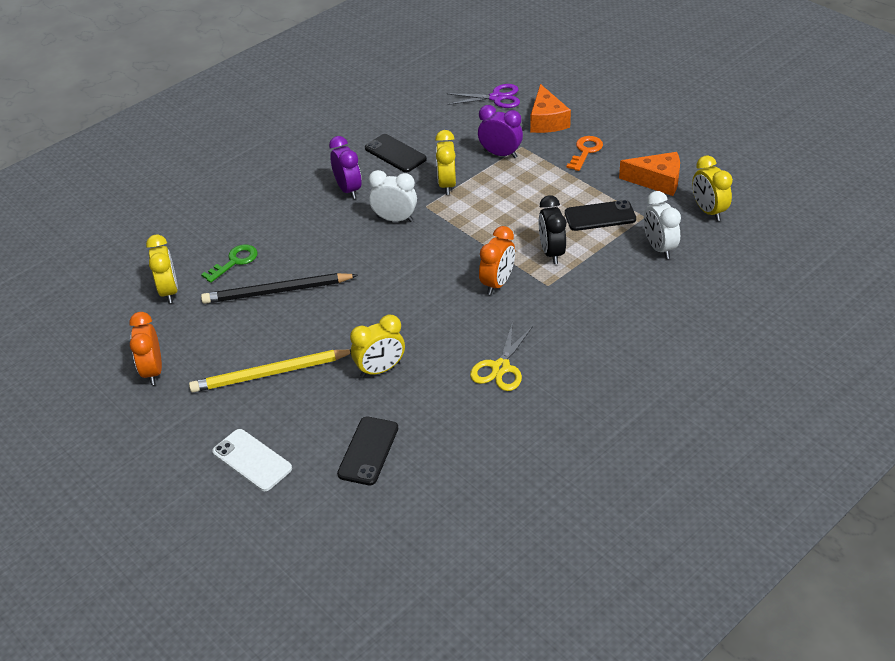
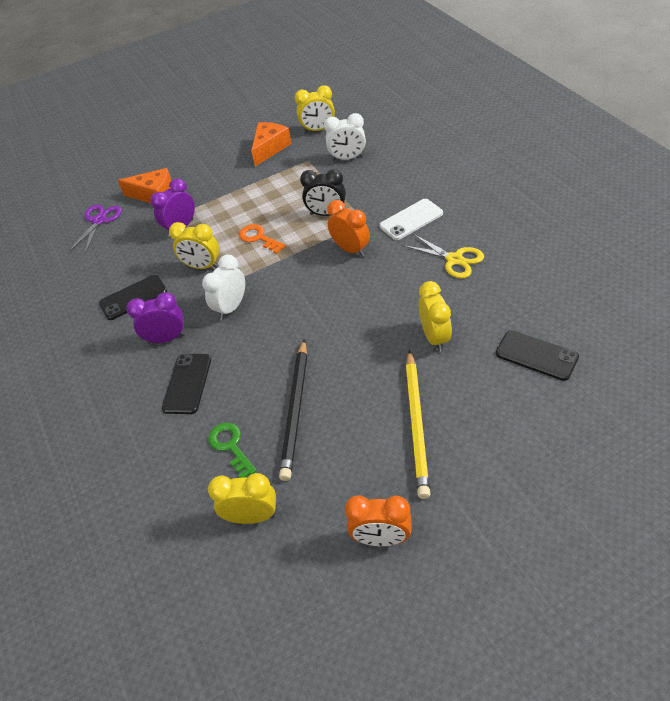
camera: 70 degrees left, 5 degrees up
white phone [212,429,292,491] -> white phone moved to [379,199,443,240]
black phone [565,200,636,231] -> black phone moved to [162,354,211,414]
orange key [566,136,603,171] -> orange key moved to [239,224,286,254]

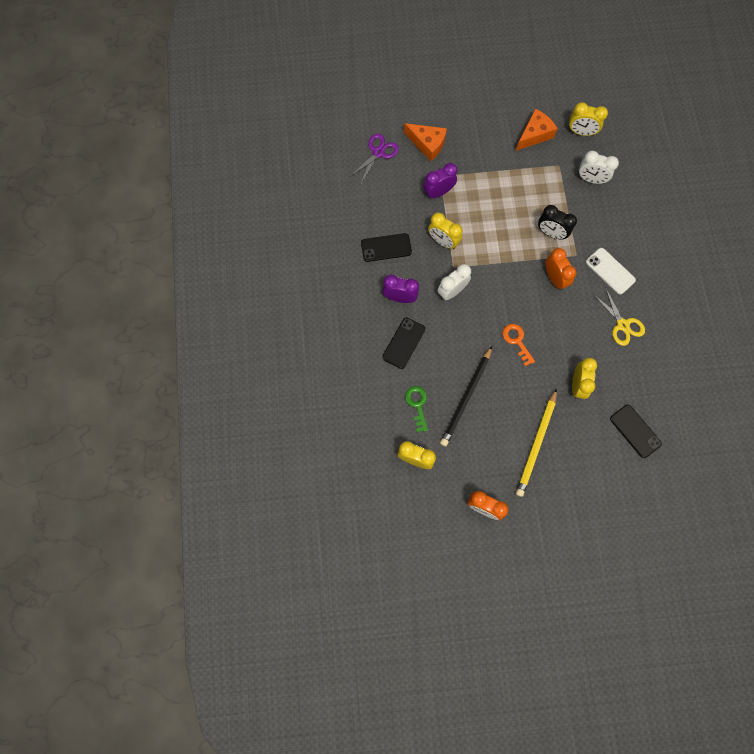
camera: 15 degrees right, 25 degrees up
orange key [239,224,286,254] -> orange key moved to [503,324,535,366]
white phone [379,199,443,240] -> white phone turned 60 degrees clockwise [586,248,636,294]

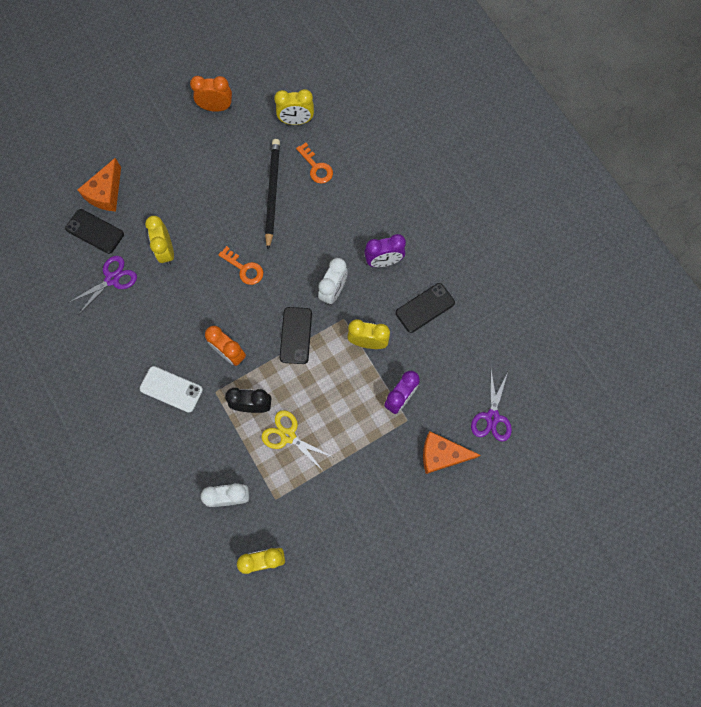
camera: 155 degrees right, 0 degrees up
black phone [382,318,425,369] -> black phone moved to [280,307,312,364]
green key [405,386,428,432] -> orange key [296,143,333,184]
orange cheese [516,109,558,151] -> orange cheese moved to [77,158,121,211]
yellow pencil [516,389,557,497] -> none
yellow scissors [593,287,645,346] -> yellow scissors moved to [261,410,333,472]
none -> purple scissors [68,256,137,315]

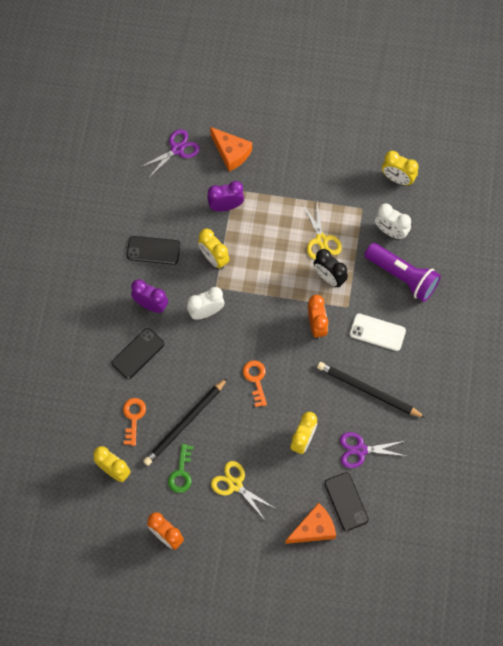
camera: 140 degrees left, 5 degrees down
white phone [140,366,203,413] -> white phone turned 45 degrees counterclockwise [350,313,406,351]
black phone [280,307,312,364] -> black phone moved to [111,328,164,379]
none -> green key [168,444,193,493]
none -> yellow scissors [211,461,275,520]
none -> black pencil [317,362,426,418]
none -> purple flashlight [364,243,441,302]

